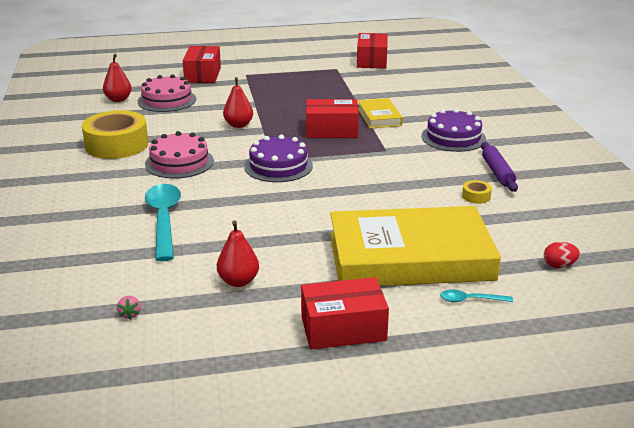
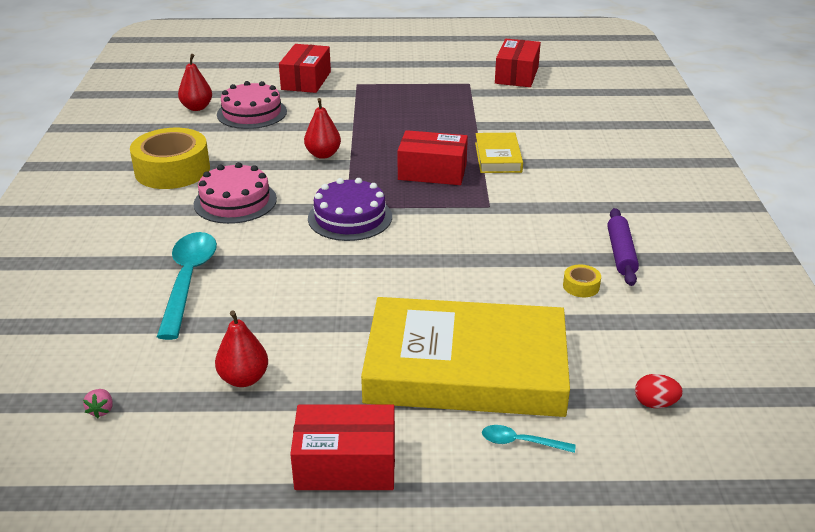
camera: 10 degrees right, 5 degrees up
purple cake [421,108,486,152] -> none

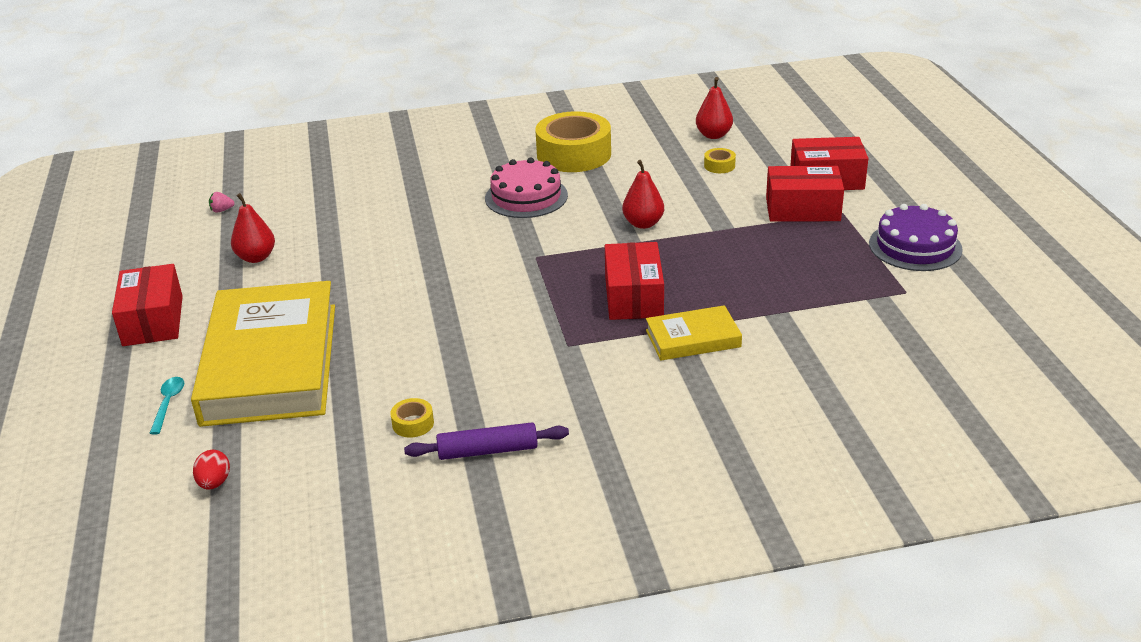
camera: 80 degrees right, 0 degrees up
turquoise spoon [157,232,217,340] -> none
pink cake [217,81,287,129] -> yellow tape [704,148,736,173]
purple cake [308,178,392,241] -> purple cake moved to [869,204,963,271]
red box [495,39,541,87] -> red box moved to [766,166,844,222]

